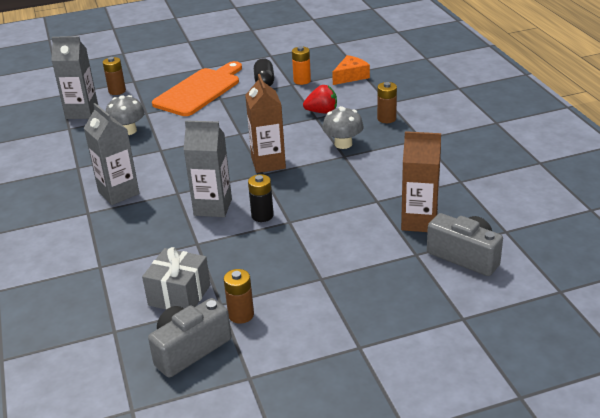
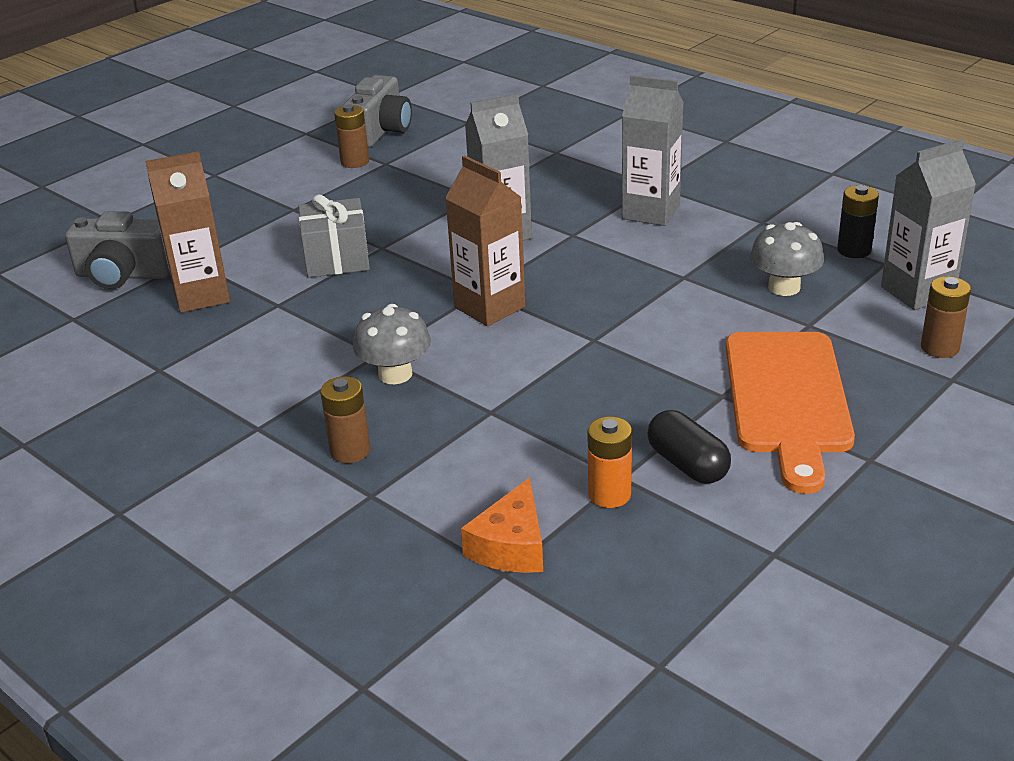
camera: 150 degrees right, 0 degrees up
grey gift [142,247,210,310] -> grey gift moved to [299,194,370,278]
black battery [248,174,274,222] -> black battery moved to [837,185,879,258]
red strawberry [303,85,337,114] -> none

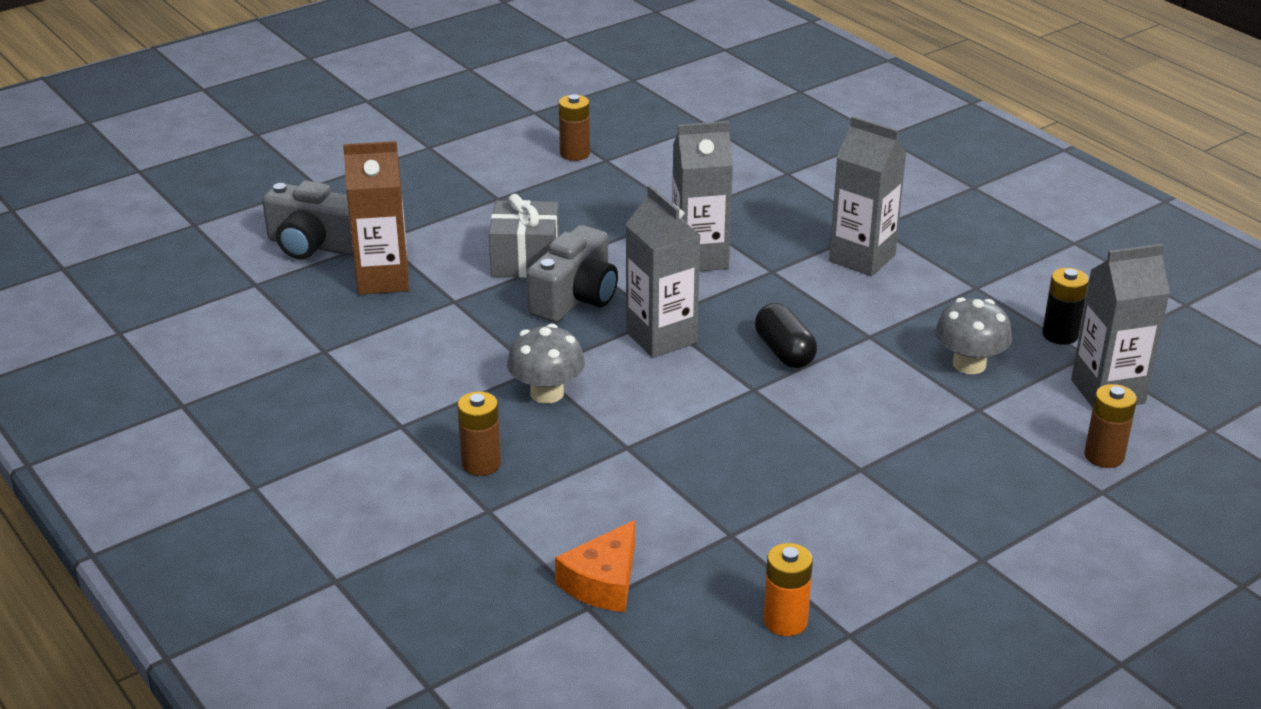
camera: 10 degrees right, 0 degrees up
grey camera [342,75,412,148] -> grey camera moved to [526,225,618,322]
brown carton [445,155,526,326] -> grey carton [625,185,700,358]
orange battery [588,417,632,508] -> orange battery moved to [764,543,813,636]
black capsule [647,410,731,484] -> black capsule moved to [755,303,817,368]
orange cutting board [726,332,855,494] -> none

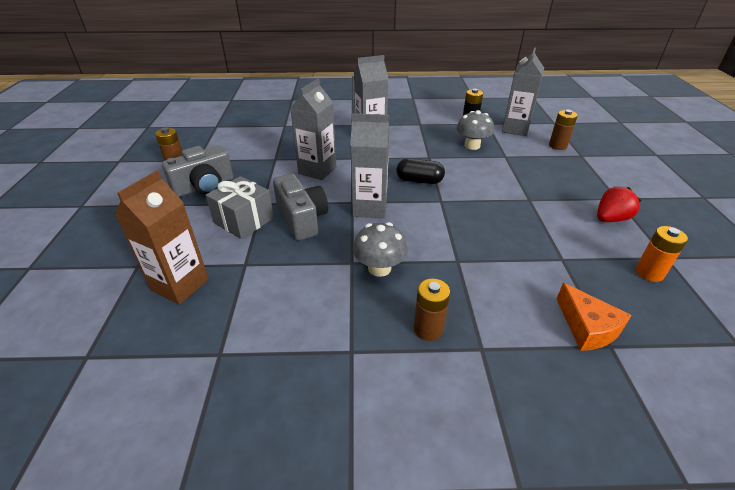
camera: 55 degrees left, 5 degrees up
grey camera [262,180,353,259] -> grey camera moved to [162,145,234,197]
none -> red strawberry [597,187,641,222]

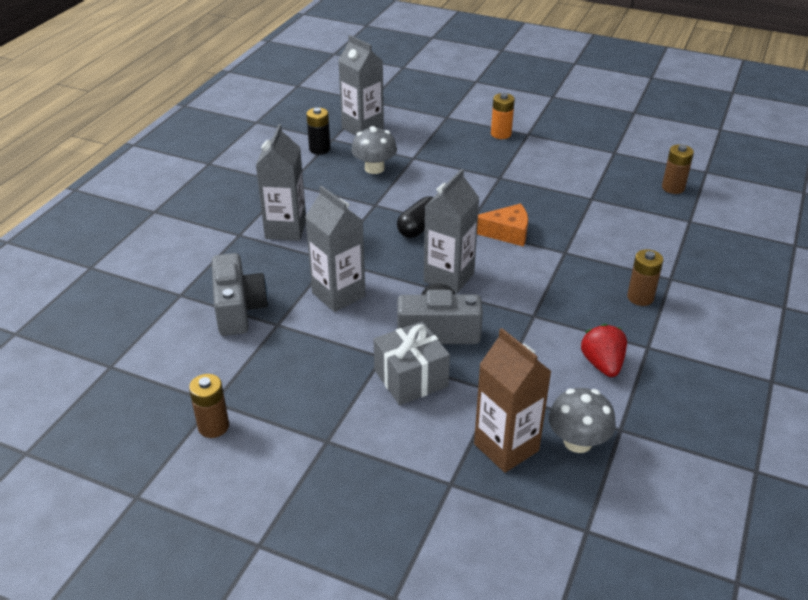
camera: 65 degrees left, 0 degrees up
grey camera [162,145,234,197] -> grey camera moved to [212,253,268,336]
grey mushroom [353,222,408,277] -> grey mushroom moved to [549,388,616,453]
brown battery [549,110,578,150] -> brown battery moved to [662,144,694,194]
orange cheese [556,283,632,351] -> orange cheese moved to [477,203,528,247]
red strawberry [597,187,641,222] -> red strawberry moved to [581,324,627,377]
orange battery [635,226,688,282] -> orange battery moved to [491,93,515,139]

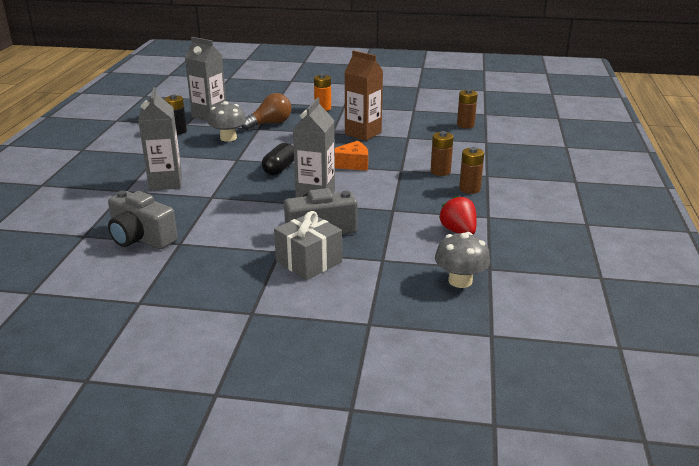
camera: 15 degrees left, 10 degrees down
brown battery [189,374,229,438] -> brown battery moved to [430,131,454,176]
grey camera [212,253,268,336] -> grey camera turned 150 degrees clockwise [108,191,178,249]
grey carton [305,185,366,312] -> none
brown carton [474,328,552,473] -> brown carton moved to [344,50,383,141]
none -> brown light bulb [241,93,292,130]

